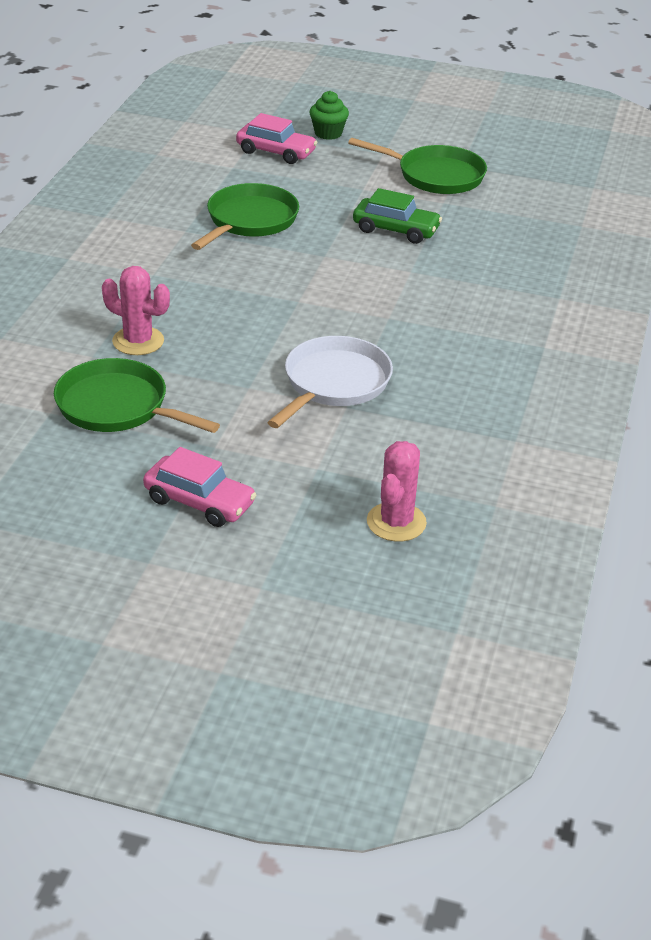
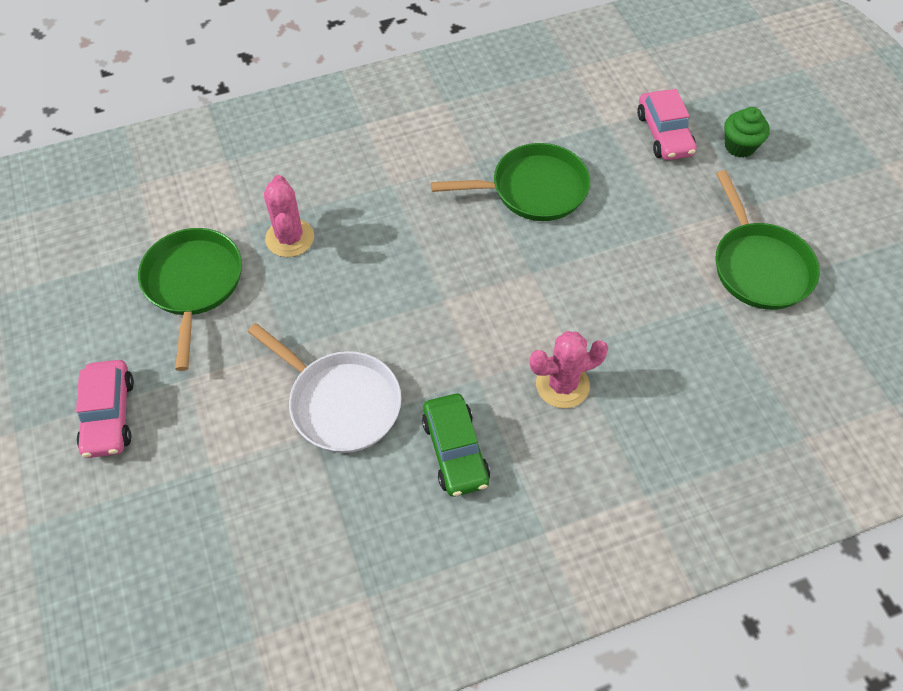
camera: 55 degrees right, 20 degrees up
white pan [267,336,393,428] -> white pan turned 45 degrees clockwise [248,323,402,453]
green car [353,188,442,244] -> green car moved to [422,394,490,497]
pink cactus [367,441,427,542] -> pink cactus moved to [530,331,608,408]

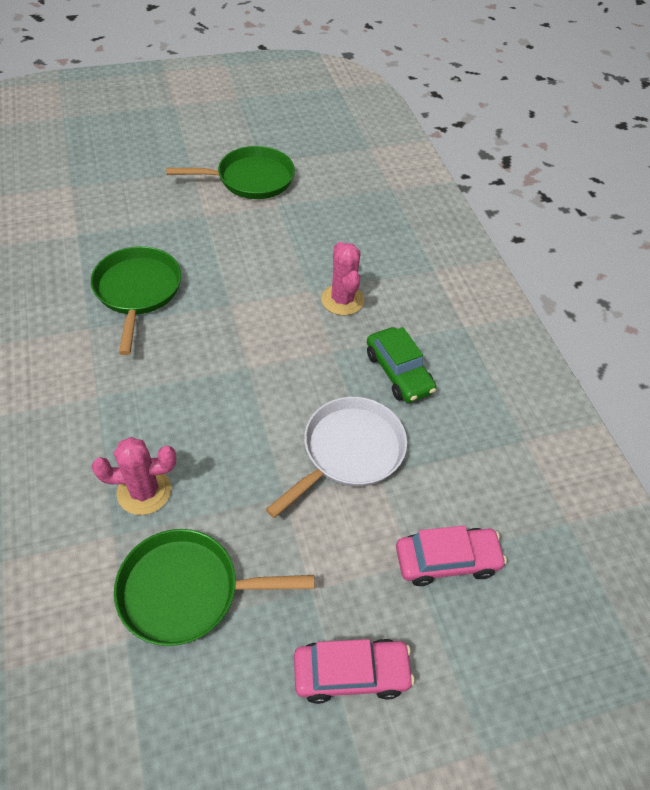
camera: 90 degrees left, 5 degrees down
green car [422,394,490,497] -> green car turned 75 degrees clockwise [367,327,436,403]
pink car [637,89,697,160] -> pink car moved to [396,526,507,586]
green cupcake [724,107,770,158] -> none

